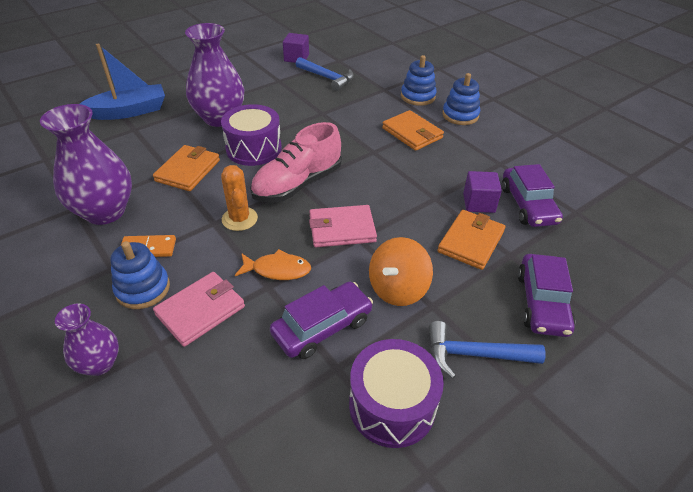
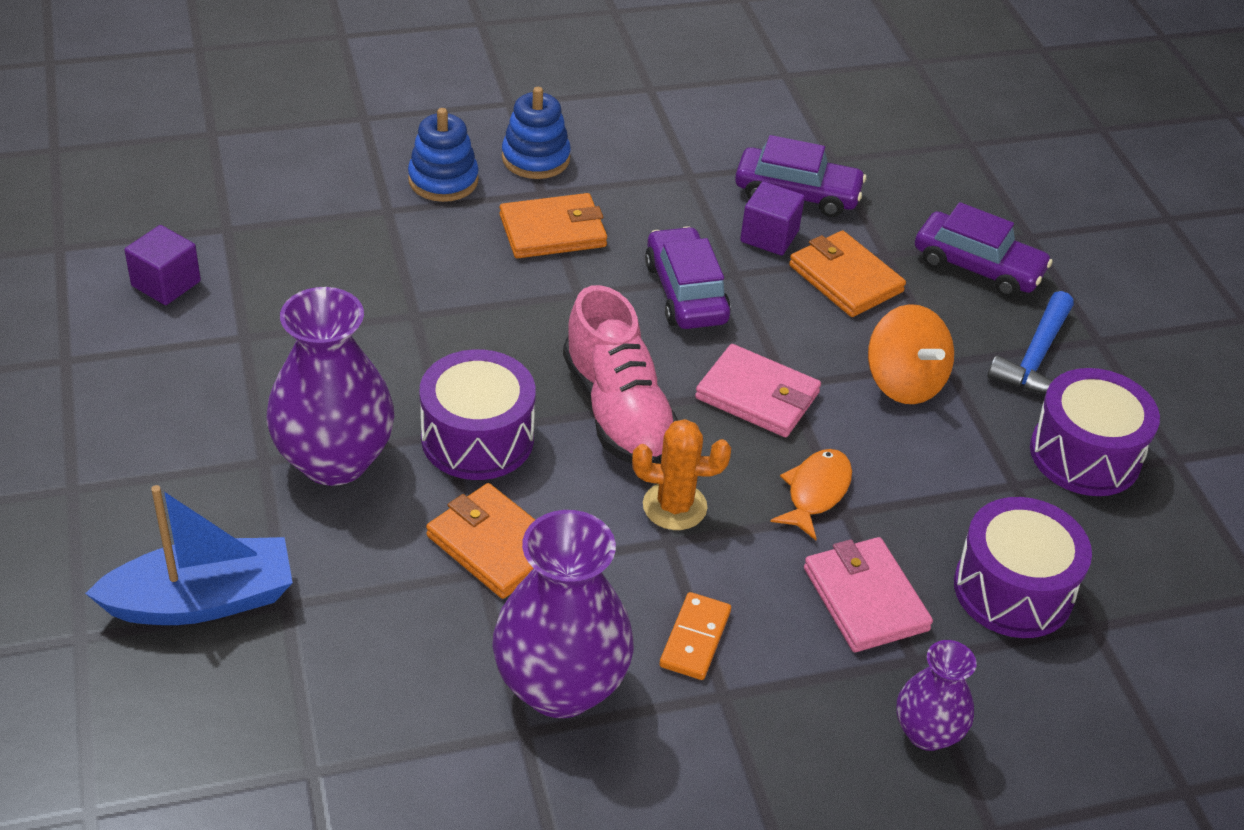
camera: 70 degrees left, 0 degrees up
blue boat [80,44,165,120] -> blue boat turned 75 degrees clockwise [85,485,293,625]
blue stacking toy [110,241,170,309] -> none
purple car [270,282,373,359] -> purple car moved to [645,226,731,329]
blue hammer [296,57,354,91] -> none
pink wallet [309,205,377,247] -> pink wallet turned 75 degrees counterclockwise [695,344,821,437]
none -> purple drum [954,497,1092,638]

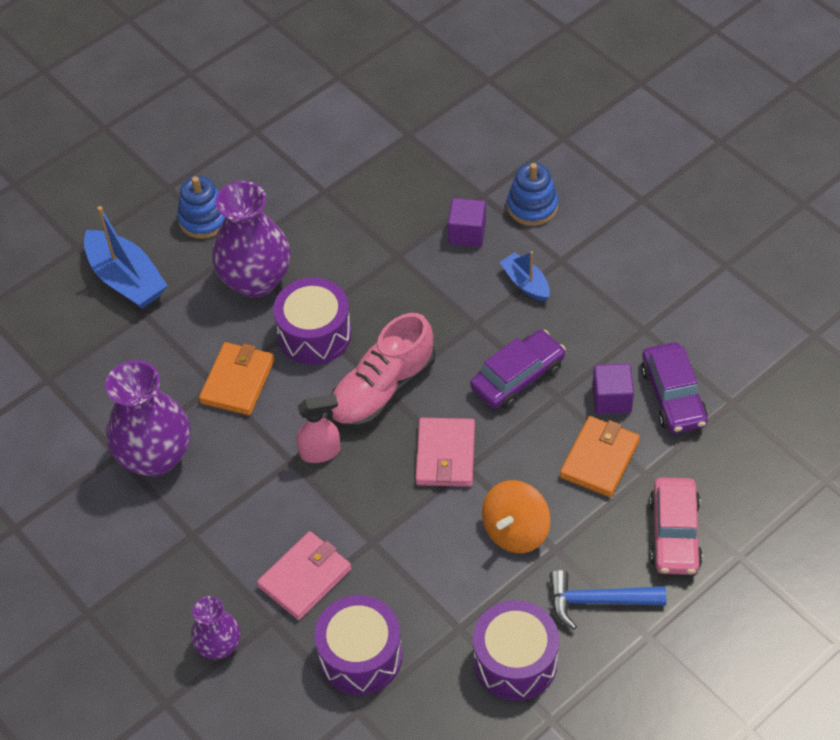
camera: 70 degrees right, 10 degrees up
purple cube [124,225,201,305] -> purple cube moved to [448,198,486,247]
orange wallet [500,193,607,258] -> blue boat [500,251,550,301]
blue stacking toy [502,87,571,179] -> blue stacking toy moved to [177,176,225,239]
orange cactus [632,419,731,530] -> pink spray bottle [297,394,340,463]
orange domino [659,592,731,680] -> none
orange fish [770,449,852,540] -> none
purple car [915,202,1053,297] -> pink car [649,477,703,575]

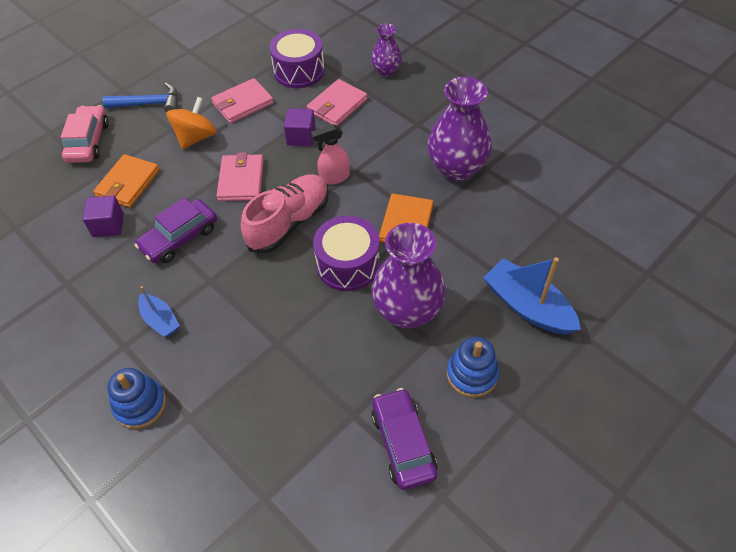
camera: 175 degrees right, 0 degrees up
purple cube [448,198,486,247] -> purple cube moved to [284,108,316,146]
purple drum [473,600,559,701] -> none
purple car [641,343,708,433] -> purple car moved to [372,388,437,490]
none -> pink wallet [211,78,274,124]

